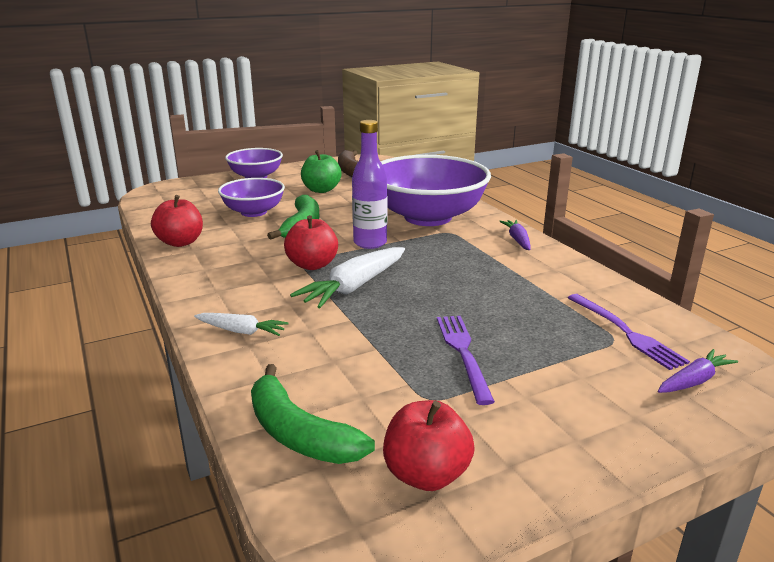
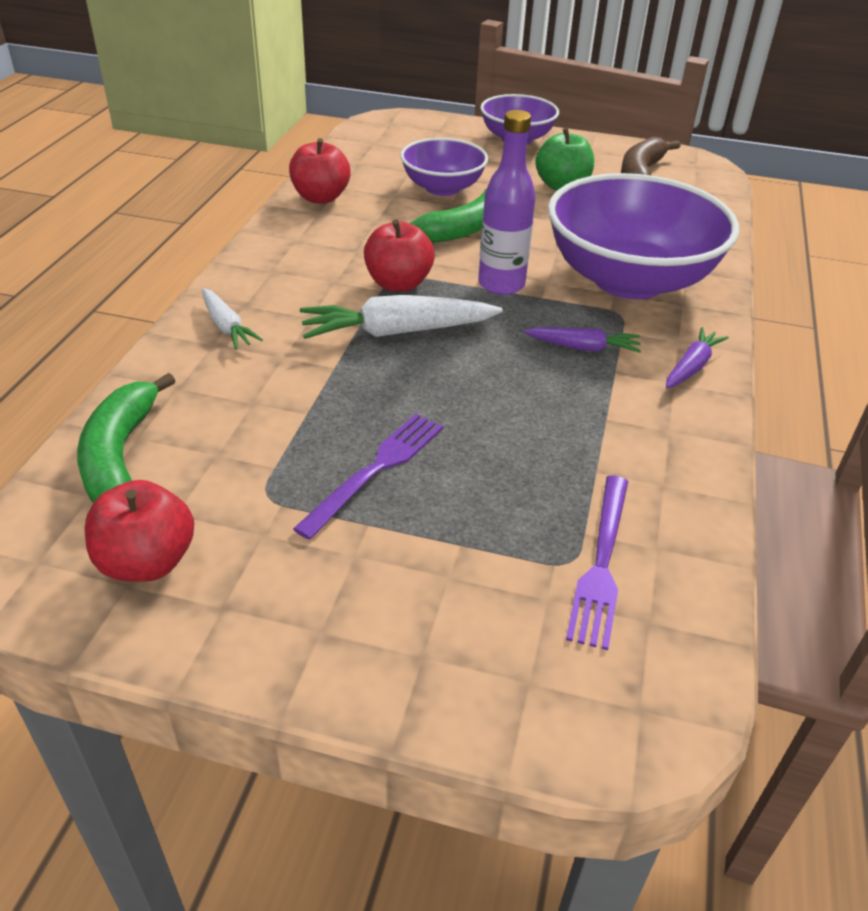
camera: 40 degrees right, 15 degrees up
purple carrot [658,349,738,393] -> purple carrot moved to [524,327,641,353]

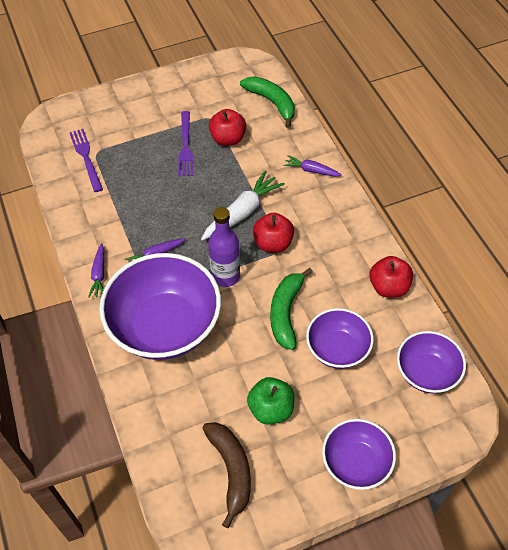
camera: 145 degrees right, 15 degrees up
red apple [85,480,194,582] -> red apple moved to [209,109,246,146]
white carrot [202,288,263,349] -> purple carrot [284,155,342,177]
none -> purple bowl [397,331,466,393]

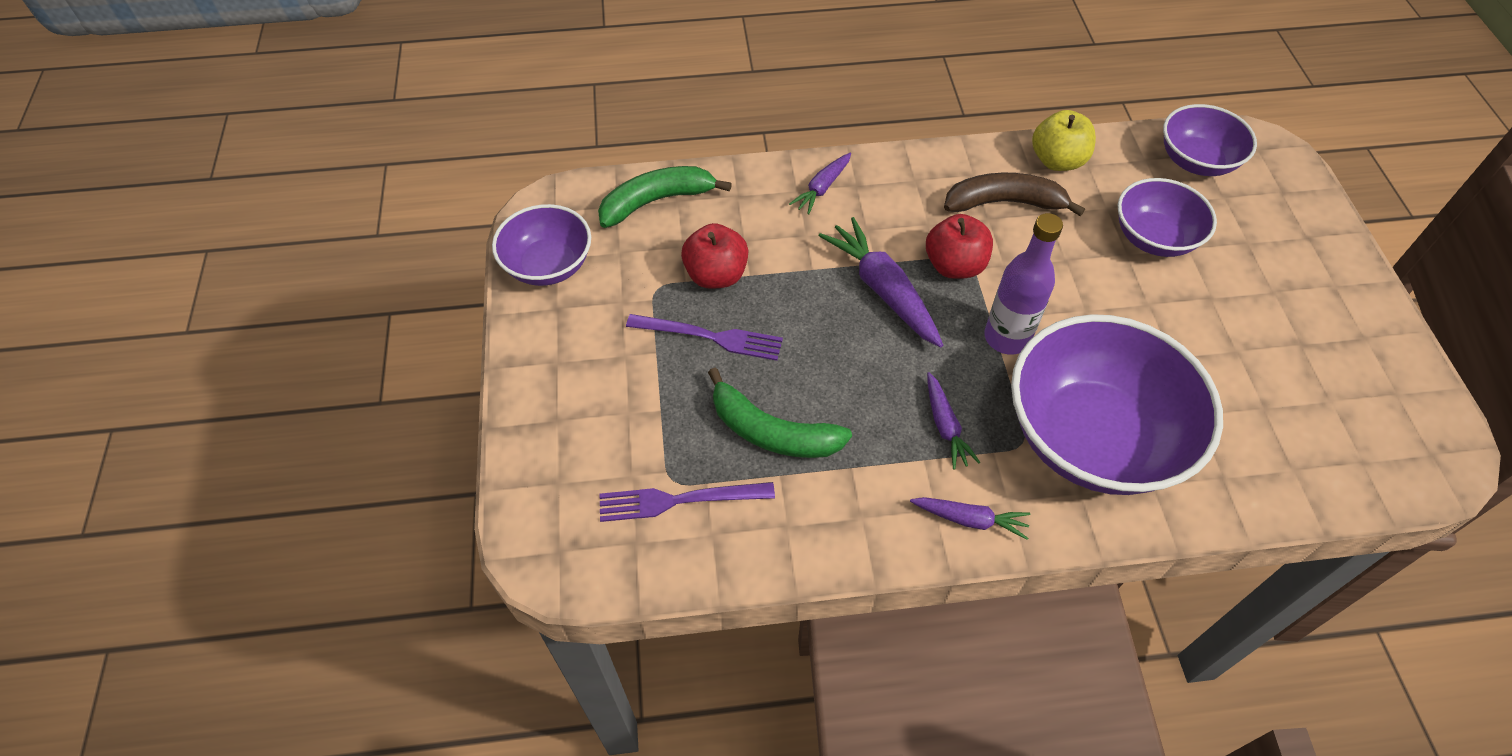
camera: 75 degrees left, 0 degrees up
white carrot [201,170,285,241] -> purple carrot [819,217,943,348]
brown banana [203,422,251,528] -> brown banana moved to [944,173,1085,216]
green apple [247,377,294,424] -> none
green banana [270,268,313,350] -> green banana moved to [708,368,852,458]
purple bowl [322,419,396,490] -> purple bowl moved to [492,204,591,286]
red apple [369,256,413,297] -> yellow apple [1032,110,1096,171]

